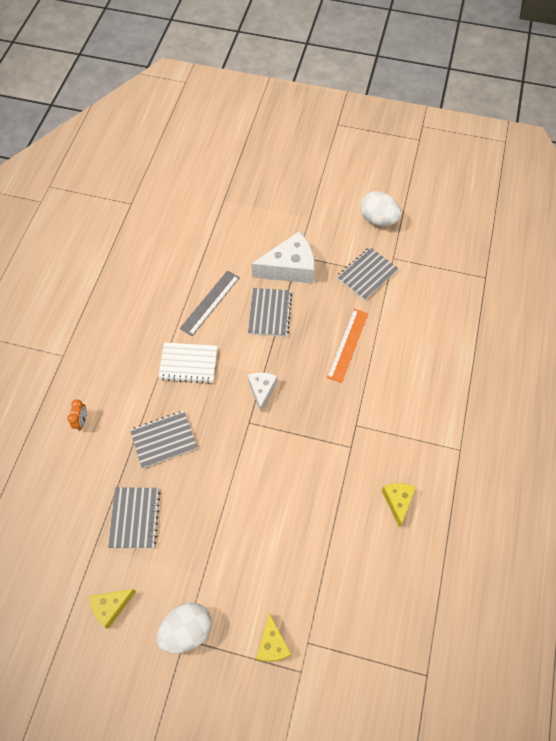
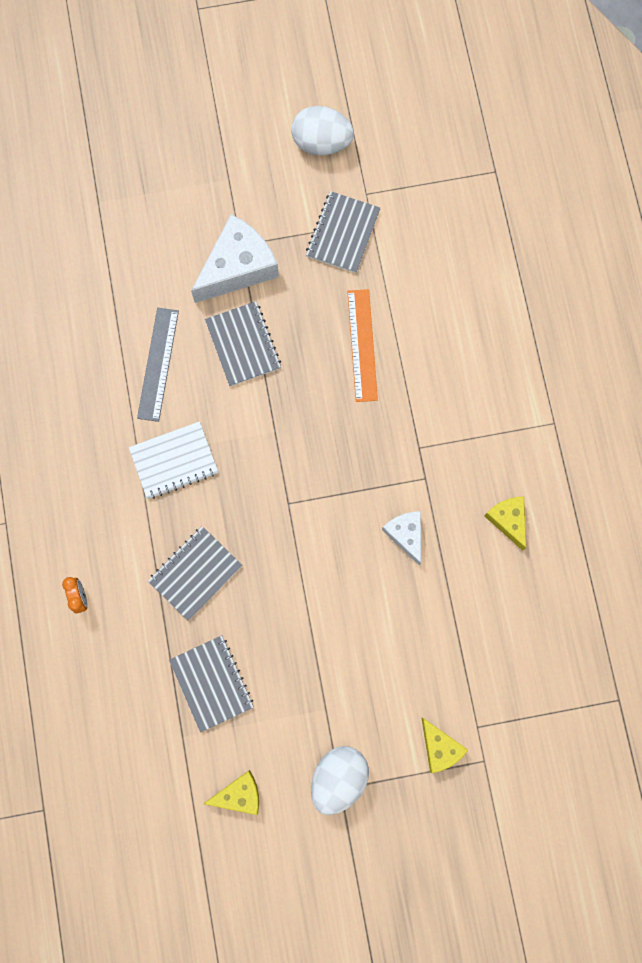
camera: 25 degrees left, 15 degrees up
yellow cheese [89,589,136,629] -> yellow cheese turned 135 degrees counterclockwise [204,770,259,815]
white cheese [247,373,277,412] -> white cheese moved to [382,511,421,565]

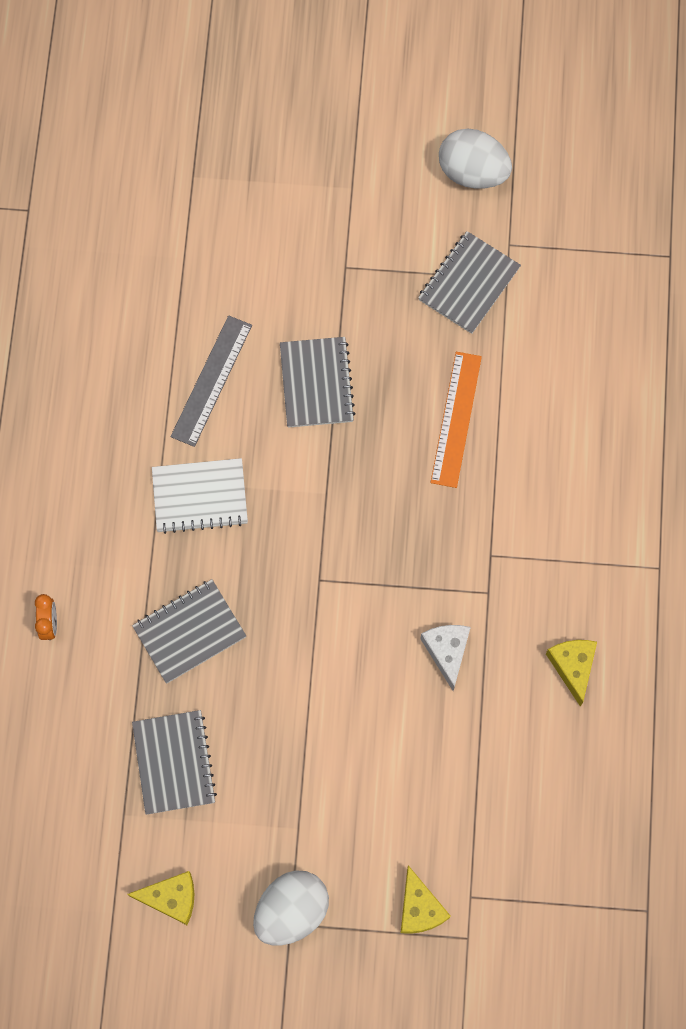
camera: 15 degrees right, 5 degrees down
white cheese [191,214,279,303] -> none

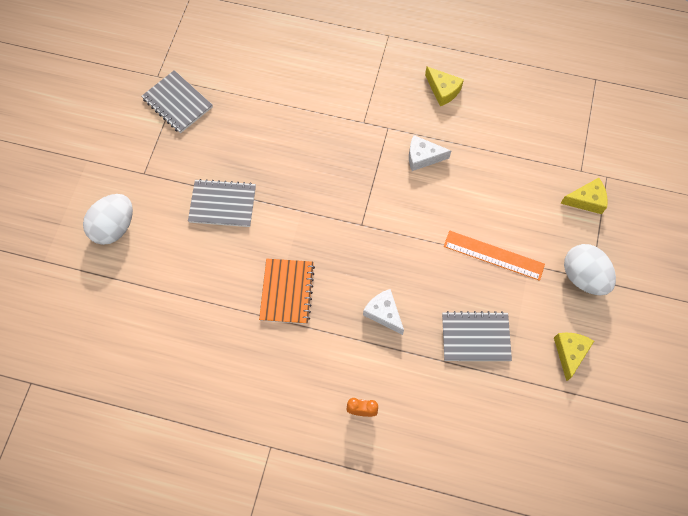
camera: 80 degrees left, 5 degrees down
grey notebook [132,579,246,683] -> white cheese [363,289,404,335]
white notebook [152,458,248,534] -> orange notebook [259,259,315,324]
grey ruler [171,315,252,447] -> none
orange ruler [430,352,482,488] -> orange ruler moved to [444,231,545,281]
white egg [439,129,512,189] -> white egg moved to [83,194,133,245]
yellow cheese [546,640,597,707] -> yellow cheese turned 135 degrees counterclockwise [425,66,464,106]

